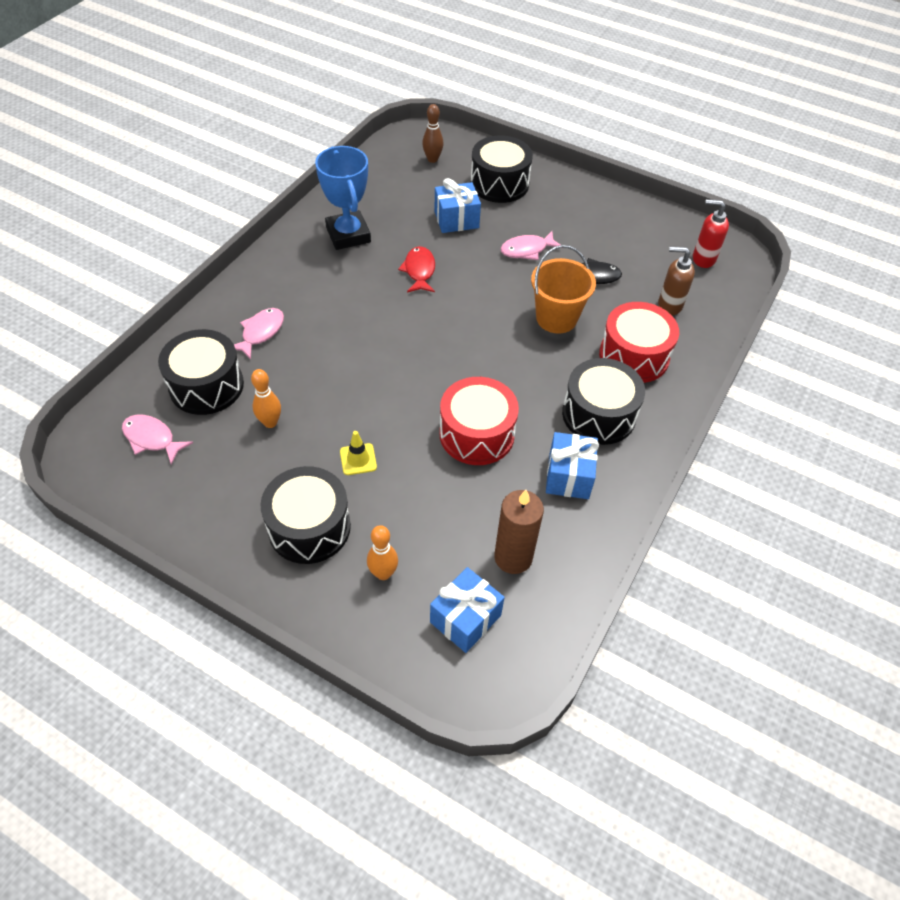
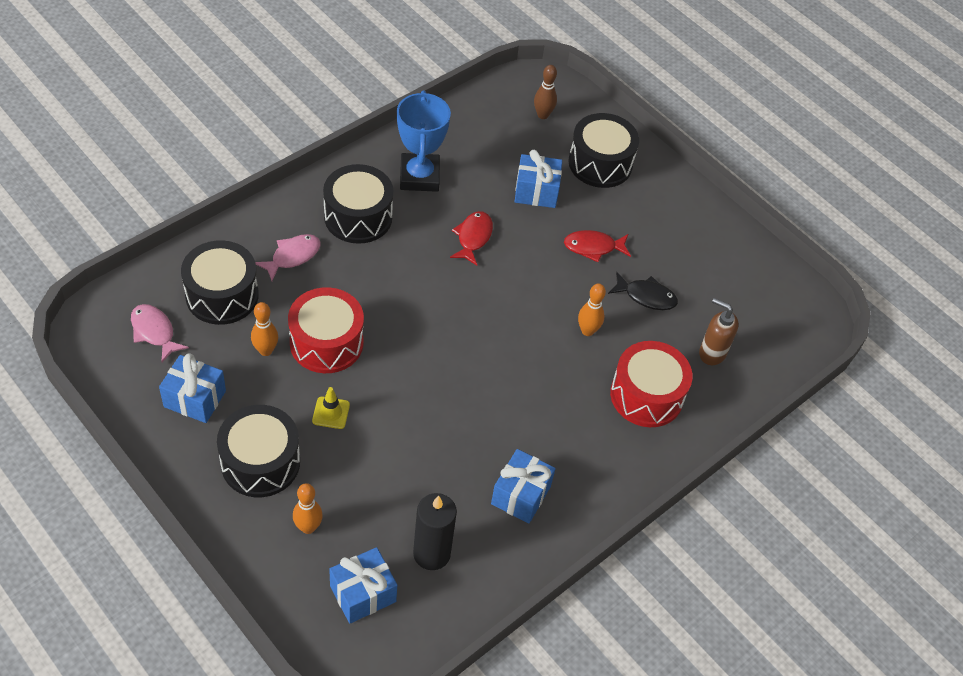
camera: 15 degrees right, 0 degrees up
red drum [440,377,519,465] -> red drum moved to [288,287,364,373]
brown candle [494,490,544,574] -> black candle [413,493,457,570]
pink fish [500,231,560,260] -> red fish [564,230,631,262]
orange bucket [531,245,596,333] -> orange bowling pin [578,283,606,336]
black drum [562,358,645,445] -> black drum moved to [323,164,393,244]
red soap dispenser [693,199,729,268] -> none
none -> blue gift [159,353,226,423]

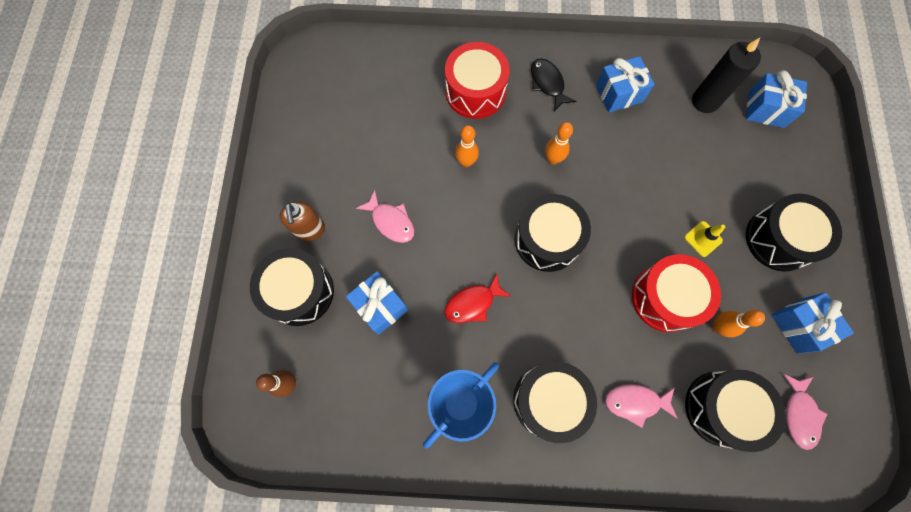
camera: 130 degrees left, 20 degrees up
orange bowling pin [293,483,323,534] -> orange bowling pin moved to [545,122,573,165]
red fish [564,230,631,262] -> pink fish [356,190,414,243]
black fish [608,272,678,310] -> black fish moved to [531,58,576,111]
brown soap dispenser [699,298,739,365] -> brown soap dispenser moved to [280,201,325,241]
none -> black drum [515,194,591,272]

